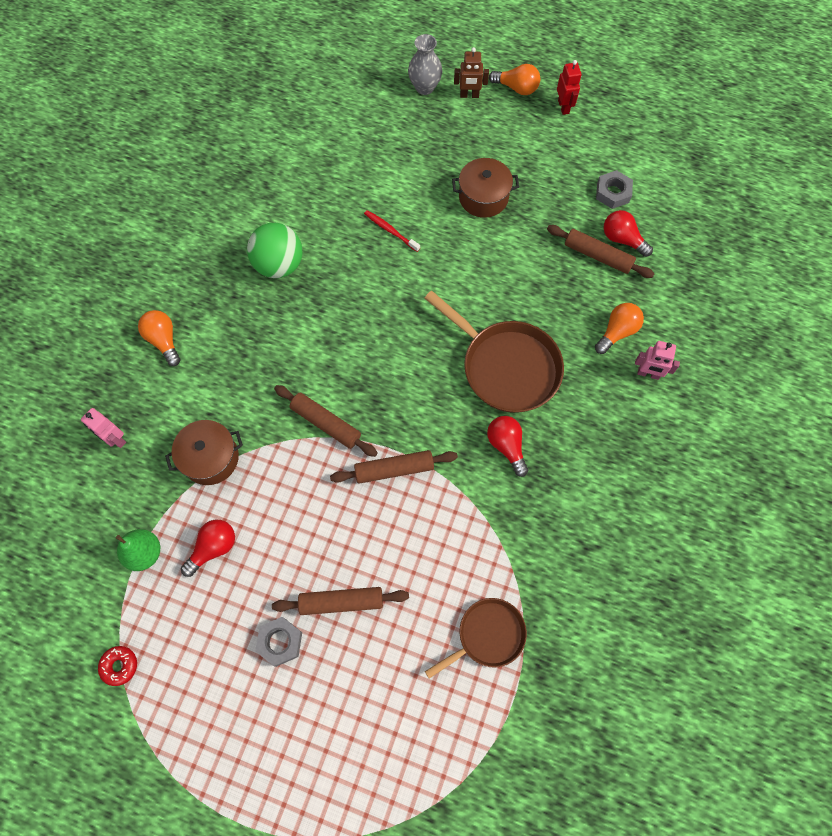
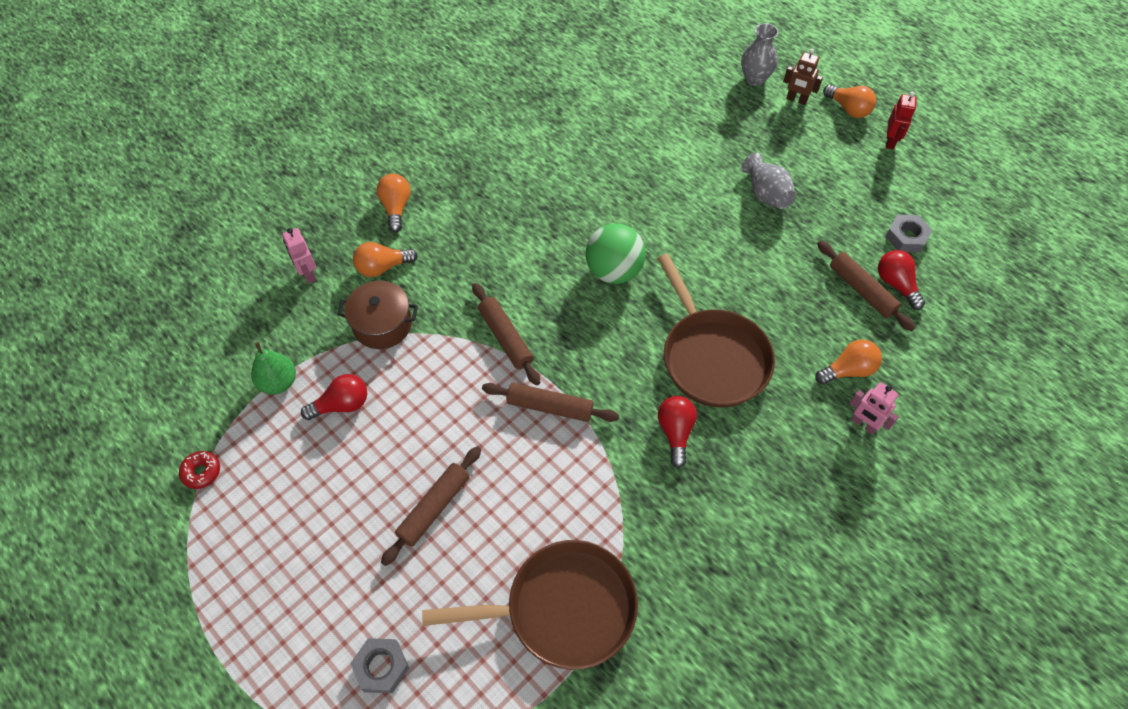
camera: 25 degrees right, 10 degrees down
green ball [247,223,302,278] -> green ball moved to [586,223,646,284]
grey nut [255,617,302,667] -> grey nut moved to [350,638,409,693]
brown rolling pin [272,587,409,615] -> brown rolling pin turned 75 degrees counterclockwise [381,446,481,566]
red toothbrush [364,210,420,252] -> none
brown pan [425,598,527,679] -> brown pan [422,540,638,670], size x1.66
brown pot [452,158,519,218] -> grey vase [741,153,796,209]
none -> orange light bulb [353,242,418,277]

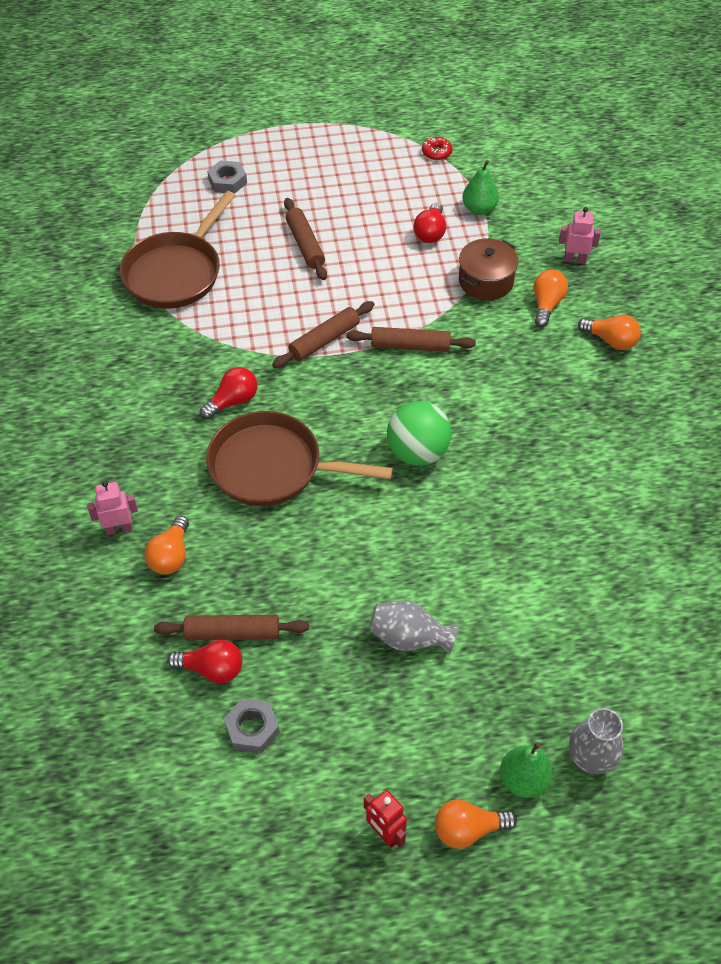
camera: 125 degrees right, 5 degrees down
red light bulb [658,396,697,468] -> red light bulb turned 75 degrees counterclockwise [200,367,258,420]
brown robot [783,49,823,105] -> green pear [500,742,553,798]

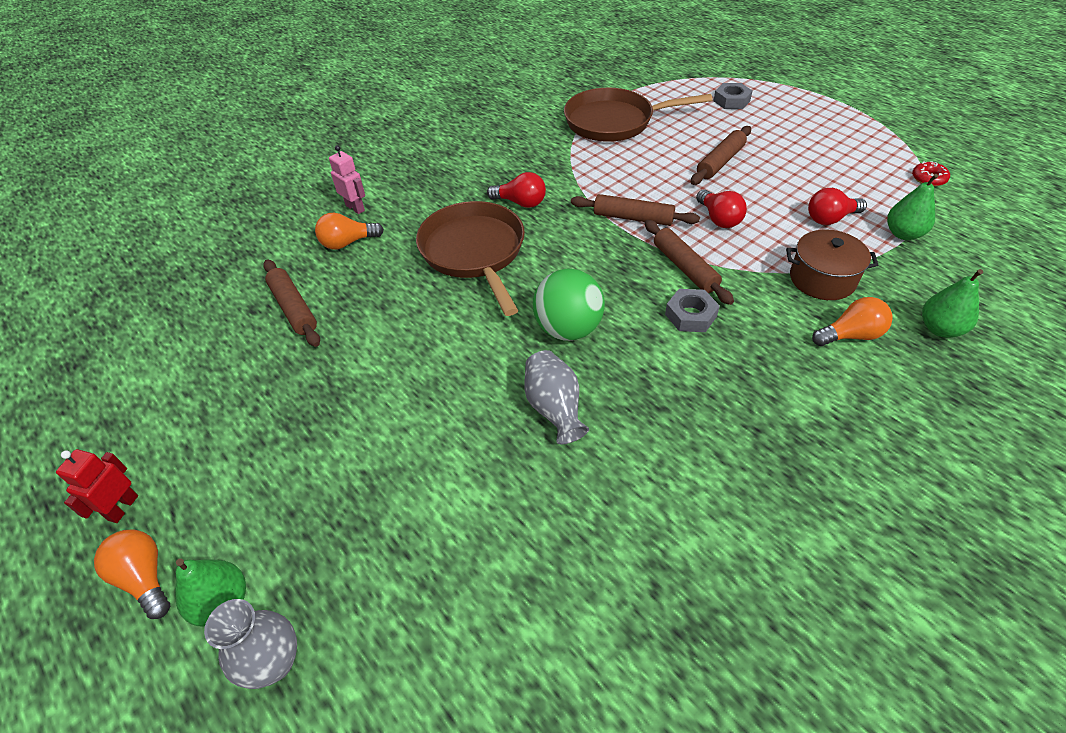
camera: 60 degrees right, 5 degrees down
red light bulb [167,640,242,683] -> red light bulb moved to [696,190,747,228]
grey nut [224,698,280,753] -> grey nut moved to [665,289,720,332]
grey vase [369,601,458,654] -> grey vase moved to [525,350,589,444]
pink robot [559,207,601,264] -> green pear [922,269,983,338]
orange light bulb [578,314,641,350] -> none

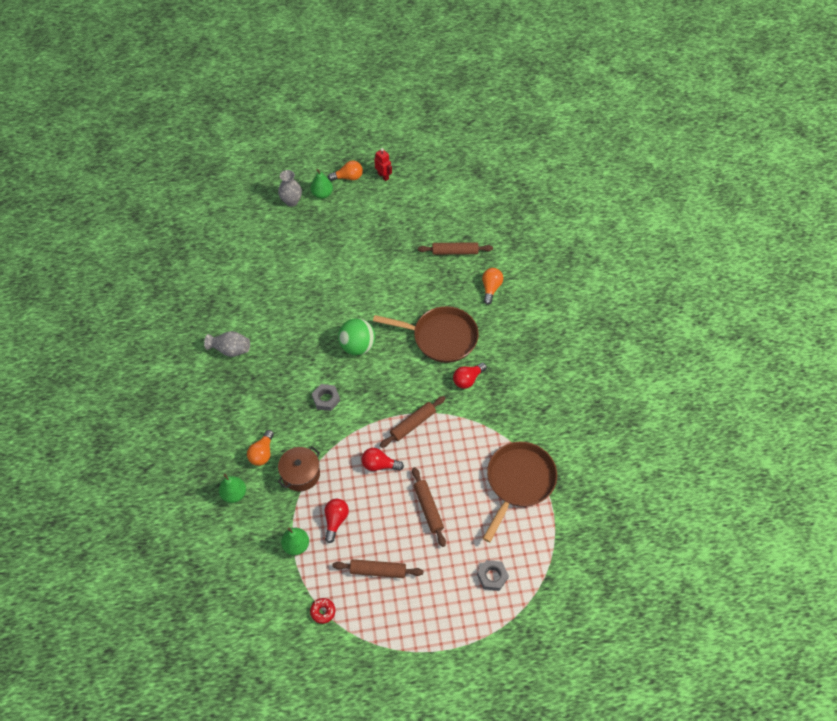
camera: 120 degrees right, 10 degrees up
pink robot [329,145,365,214] -> none
grey vase [525,350,589,444] -> grey vase moved to [204,331,250,357]
brown rolling pin [645,220,734,305] -> brown rolling pin moved to [332,559,423,578]

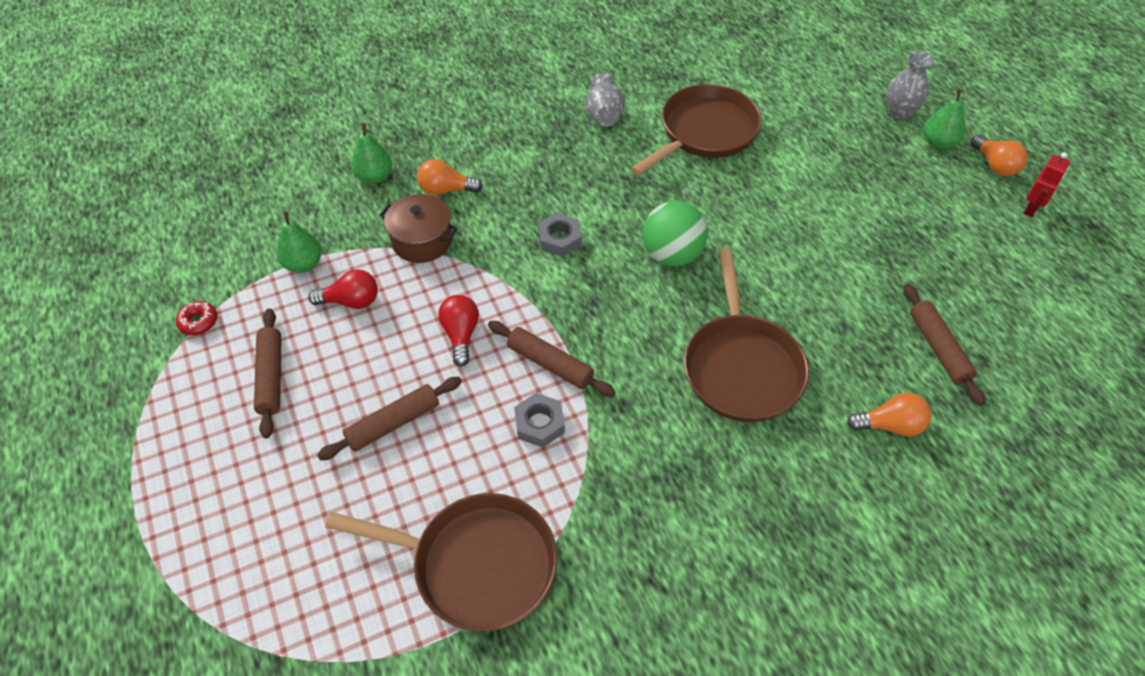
camera: 75 degrees right, 5 degrees down
red light bulb [453,363,487,389] -> none
grey nut [477,560,509,591] -> grey nut moved to [514,393,565,448]
none -> brown pan [631,84,762,175]

